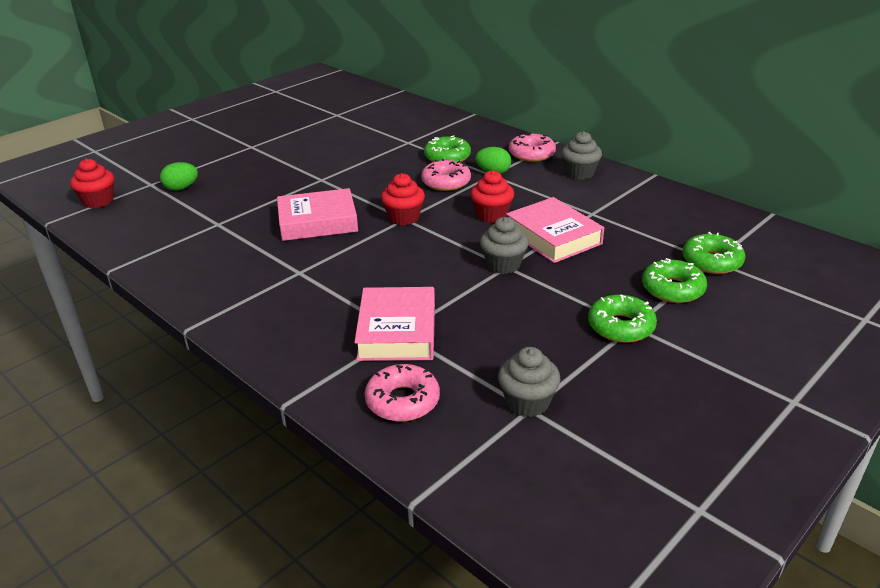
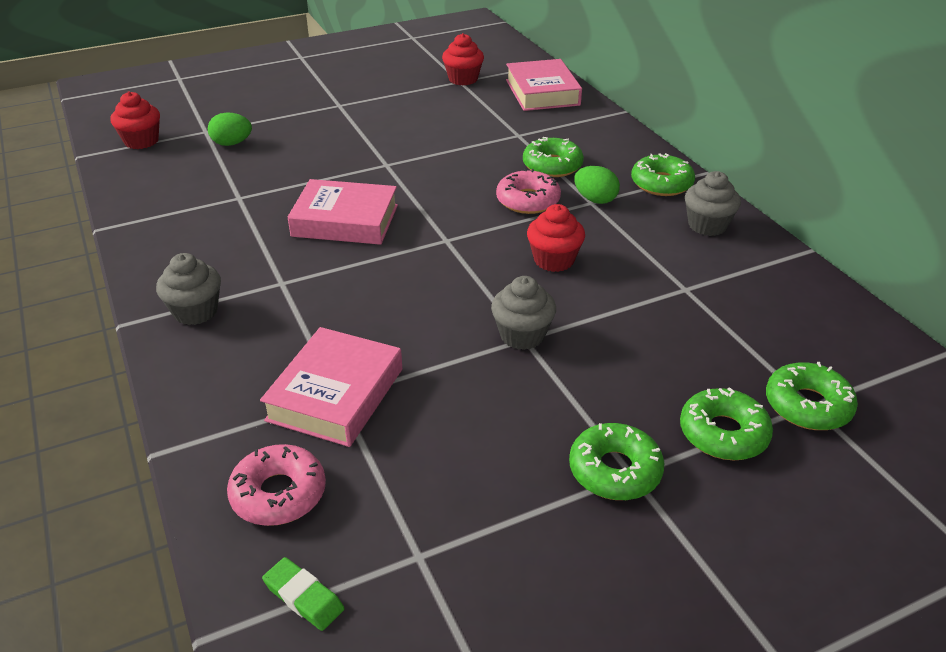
camera: 20 degrees right, 5 degrees up
red cupcake [381,173,425,225] -> red cupcake moved to [442,33,484,85]
grey cupcake [498,347,561,417] -> grey cupcake moved to [156,253,221,325]
pink book [506,197,604,263] -> pink book moved to [506,59,582,111]
pink donut [509,132,556,162] -> green donut [631,153,695,196]
none -> green eraser [262,557,345,631]

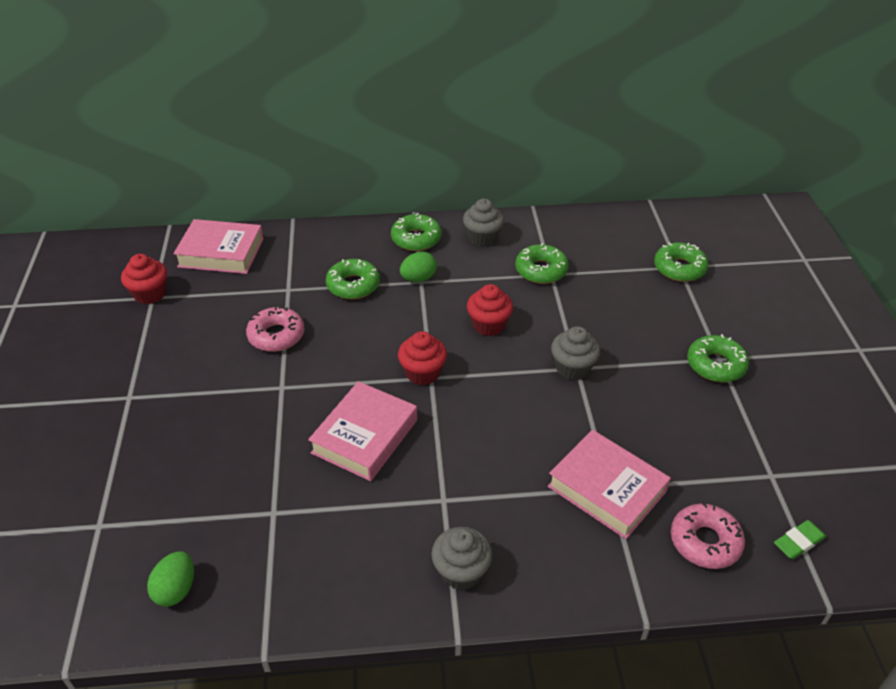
camera: 70 degrees left, 5 degrees up
red cupcake [110,91,160,149] -> red cupcake moved to [398,331,447,385]
green egg [208,112,252,146] -> green egg moved to [147,551,194,606]
pink donut [496,168,561,214] -> pink donut moved to [246,306,305,352]
green donut [680,387,773,460] -> green donut moved to [515,243,569,284]

